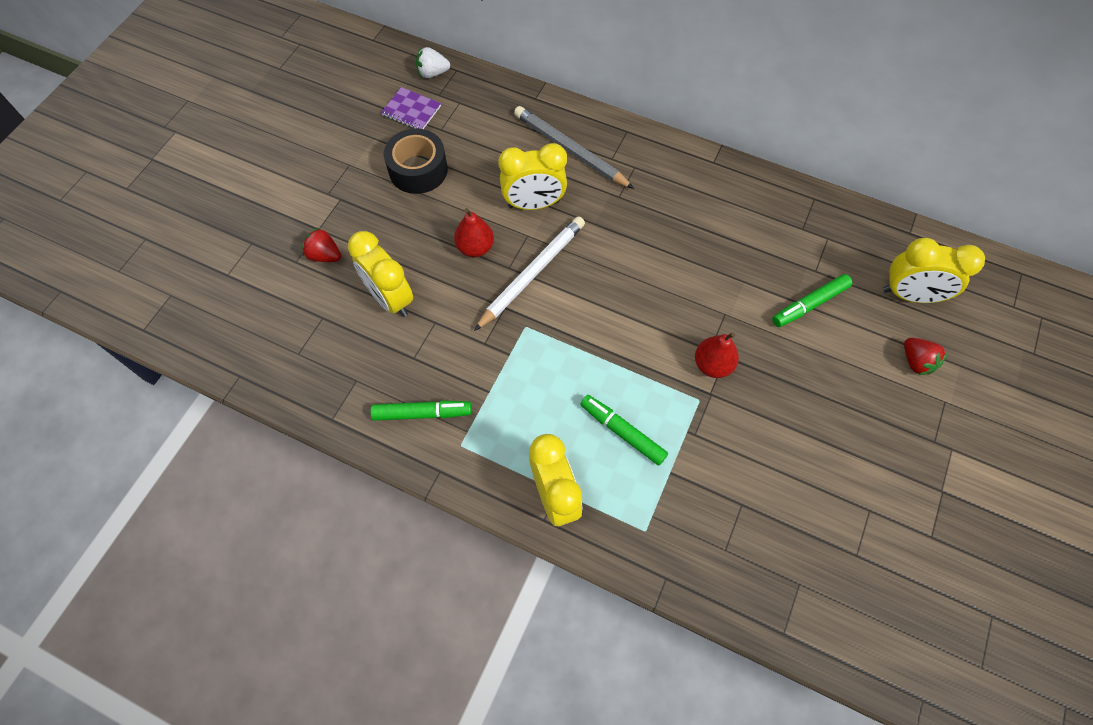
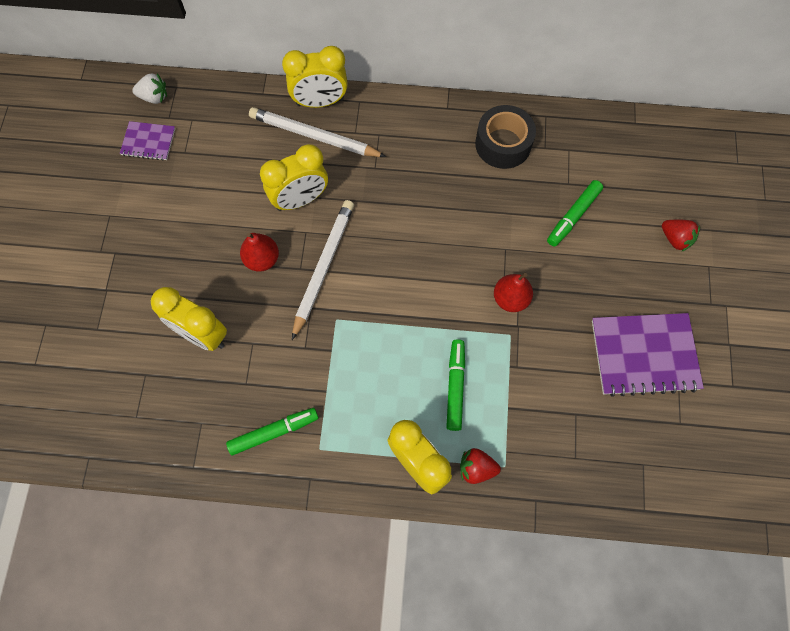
camera: 20 degrees left, 5 degrees up
red strawberry [302,228,341,262] -> red strawberry moved to [460,448,501,484]
black tape [384,128,448,194] -> black tape moved to [475,105,536,169]
white strawberry [416,47,450,78] -> white strawberry turned 150 degrees counterclockwise [132,73,167,104]
grey pencil [514,106,634,189] -> white pencil [249,107,386,157]
green marker [580,395,668,466] -> green marker turned 75 degrees clockwise [446,340,465,431]
yellow clock [883,238,985,303] -> yellow clock moved to [282,46,348,108]
none -> purple notebook [592,313,704,397]

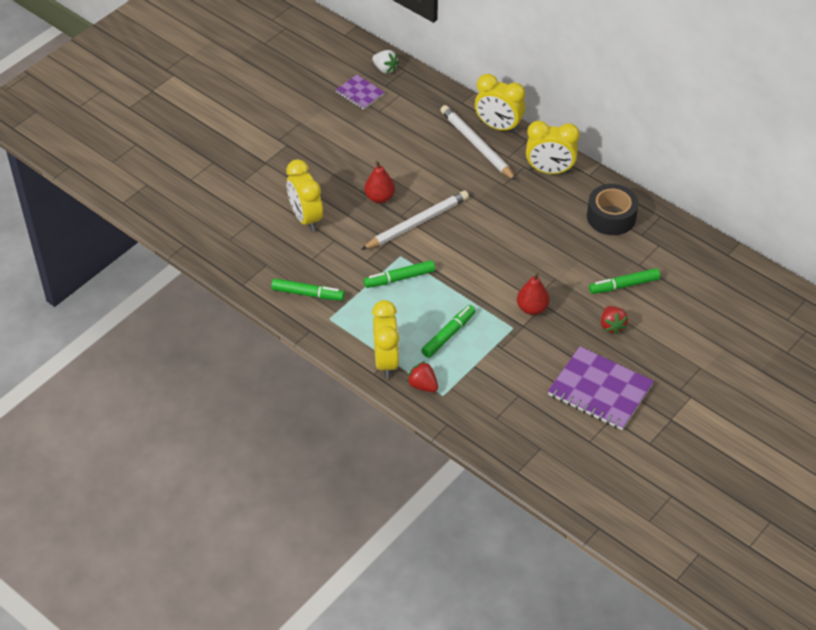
camera: 35 degrees right, 20 degrees down
yellow clock [260,144,328,211] -> yellow clock moved to [526,121,580,174]
red strawberry [662,220,700,252] -> red strawberry moved to [601,306,628,335]
none -> green marker [364,260,435,288]

